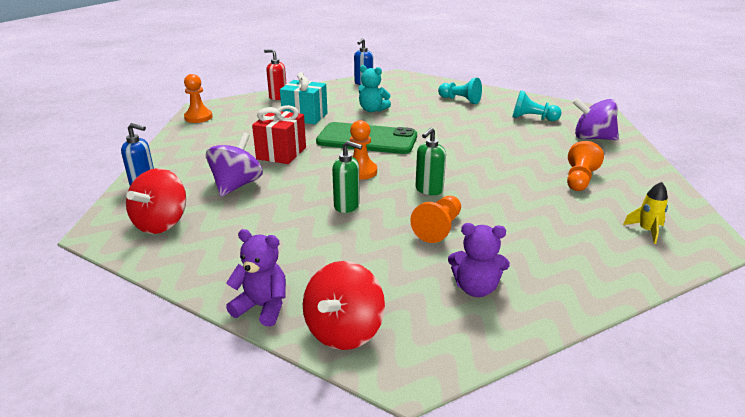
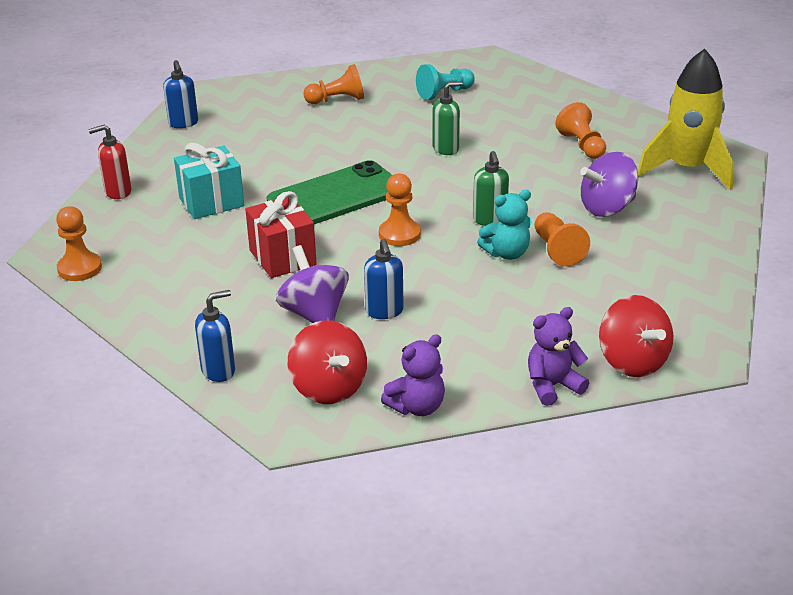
camera: 45 degrees left, 5 degrees up
green soap dispenser [332,141,362,213] -> green soap dispenser moved to [433,81,463,155]
turquoise teddy bear [358,65,391,112] -> turquoise teddy bear moved to [477,190,532,260]
turquoise pawn [438,78,482,104] -> orange pawn [303,64,364,104]
purple teddy bear [448,223,510,297] -> purple teddy bear moved to [381,334,445,416]
purple spinning top [572,98,619,140] -> purple spinning top moved to [580,152,638,217]
yellow rocket [623,182,668,244] -> yellow rocket [638,49,734,190], size x2.38
none -> blue soap dispenser [364,239,404,319]

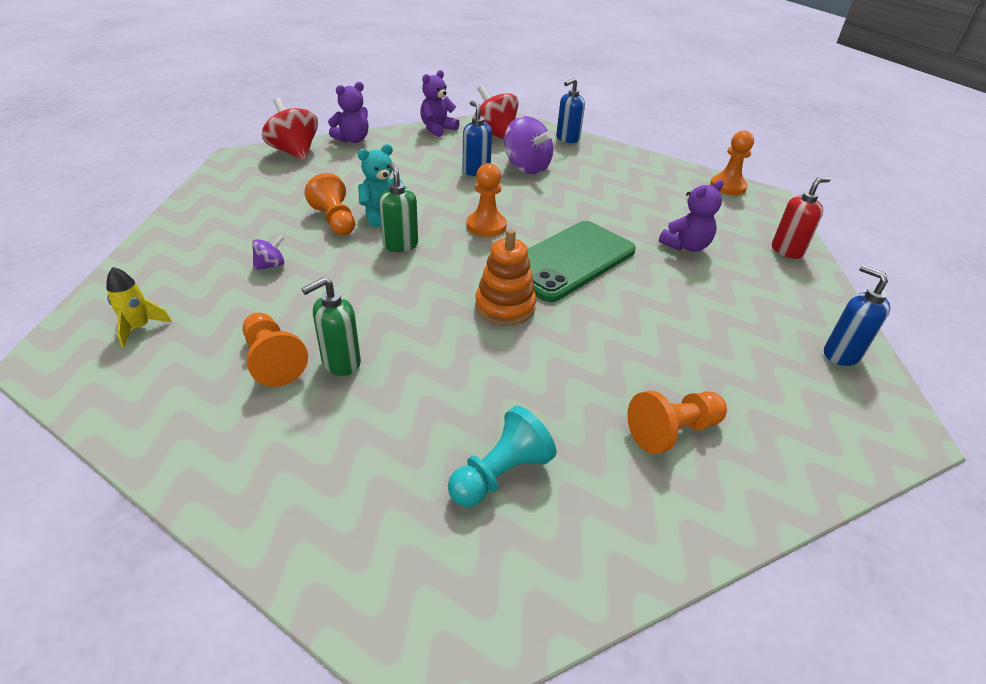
camera: 165 degrees right, 5 degrees up
turquoise gift [174,143,244,219] -> purple teddy bear [659,180,723,252]
red gift [245,191,317,278] -> none
green soap dispenser [433,81,463,155] -> green soap dispenser moved to [301,277,361,376]
purple spinning top [580,152,638,217] -> purple spinning top [252,235,284,271], size x0.48
yellow rocket [638,49,734,190] -> yellow rocket [106,267,172,348], size x0.42
none -> orange stacking toy [475,229,536,326]

